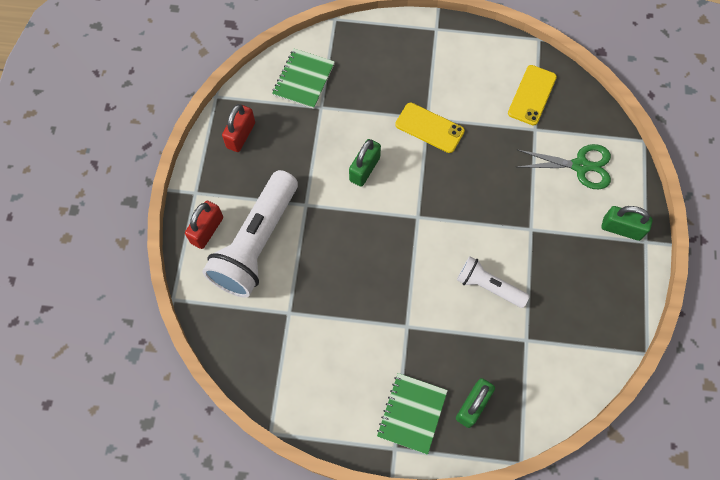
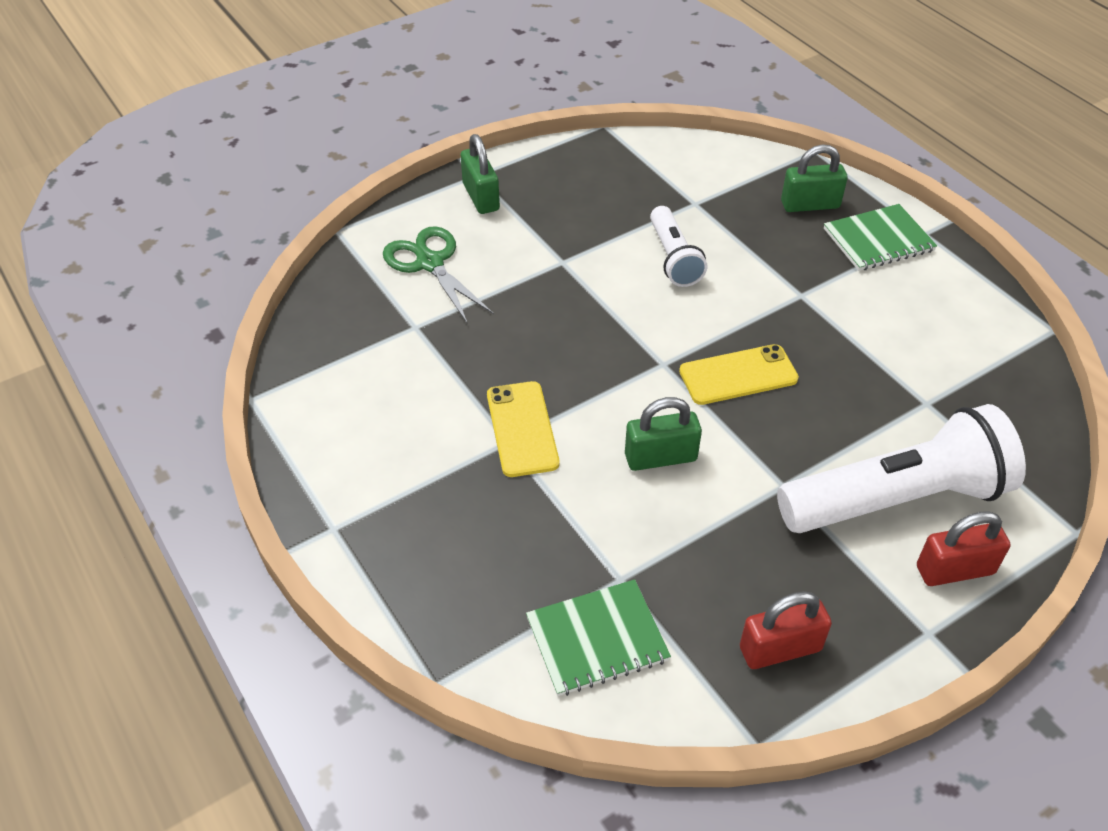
camera: 130 degrees left, 20 degrees down
yellow phone [508,65,557,125] -> yellow phone moved to [679,344,799,405]

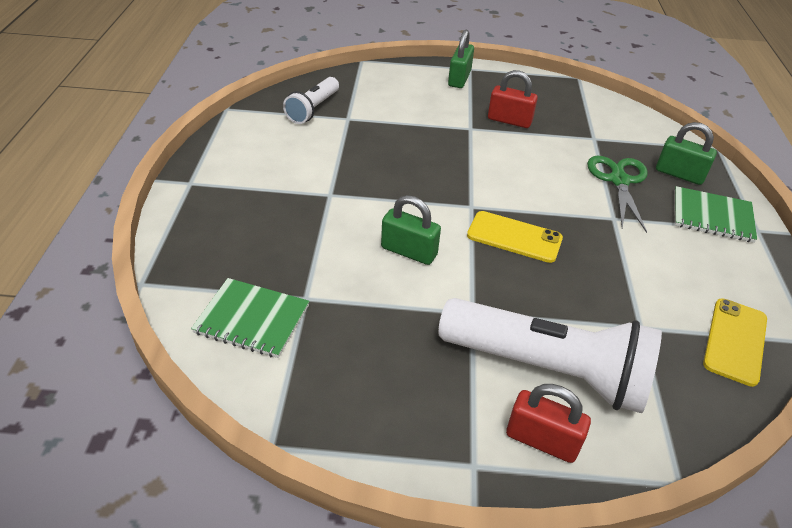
camera: 35 degrees right, 5 degrees down
green scissors [383,226,494,324] -> green scissors moved to [587,156,648,233]
yellow phone [487,381,559,477] -> yellow phone moved to [703,298,767,387]
white flashlight [650,206,707,287] -> white flashlight moved to [283,77,339,124]
red padlock [740,591,832,669] -> red padlock moved to [488,70,538,128]

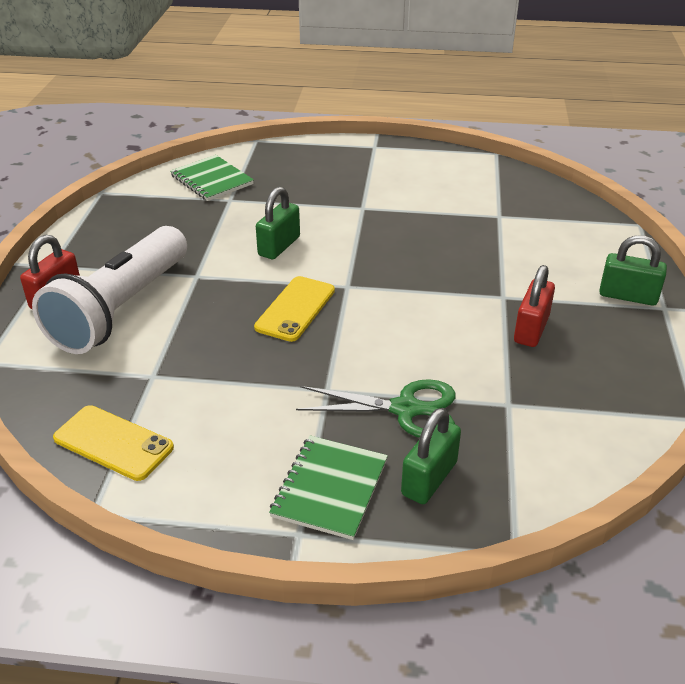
camera: 95 degrees right, 5 degrees down
green notebook [191,278,309,358] -> green notebook turned 60 degrees counterclockwise [170,155,254,201]
white flashlight [283,77,339,124] -> none

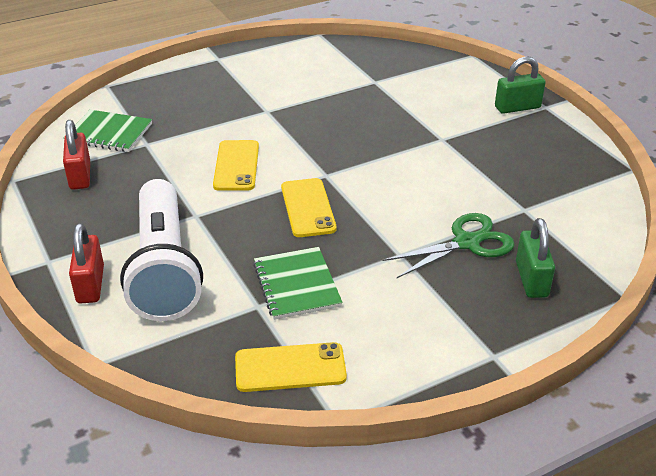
camera: 35 degrees left, 0 degrees up
green padlock [256,187,300,259] -> yellow phone [213,140,259,191]
green notebook [269,436,388,540] -> green notebook moved to [253,247,343,320]
red padlock [514,265,555,347] -> red padlock moved to [63,120,90,190]

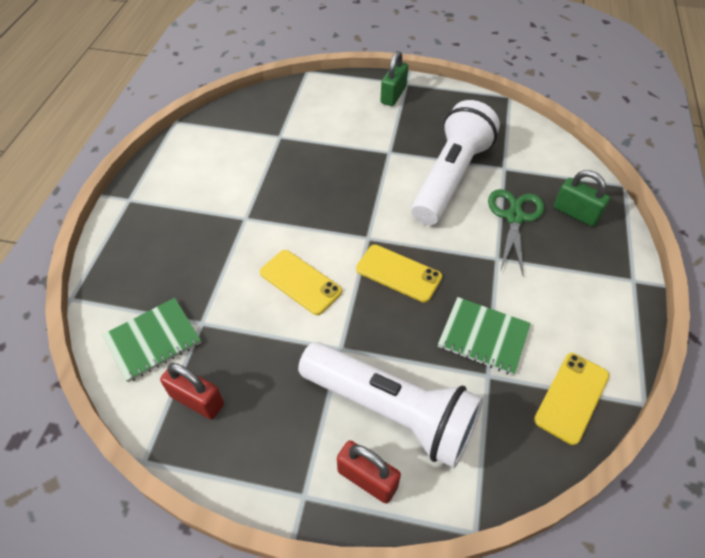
camera: 50 degrees left, 15 degrees up
none -> white flashlight [411,100,500,225]

